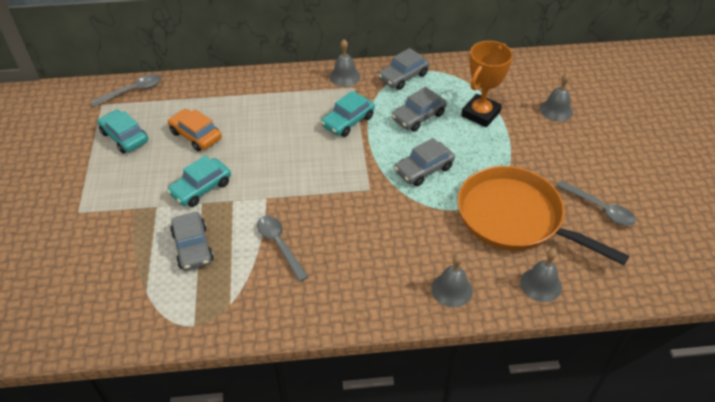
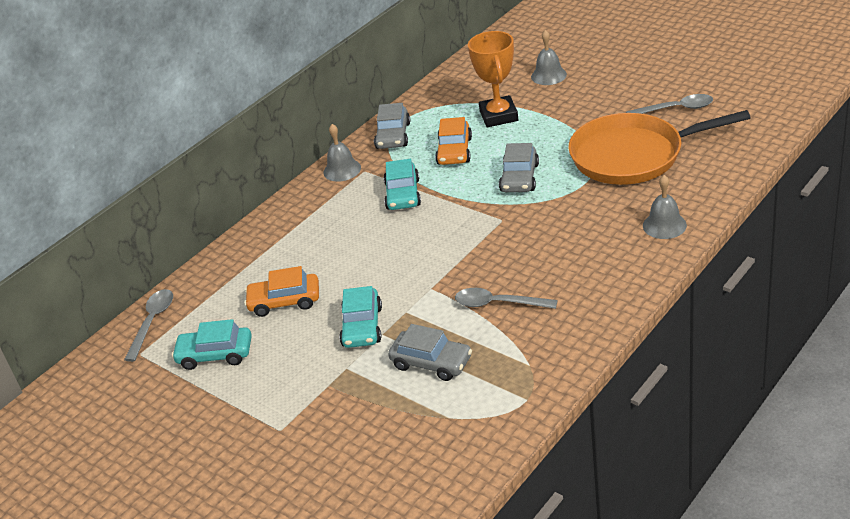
camera: 40 degrees left, 10 degrees down
grey car [392,87,447,132] -> orange car [435,117,472,165]
grey bell [520,248,562,302] -> none

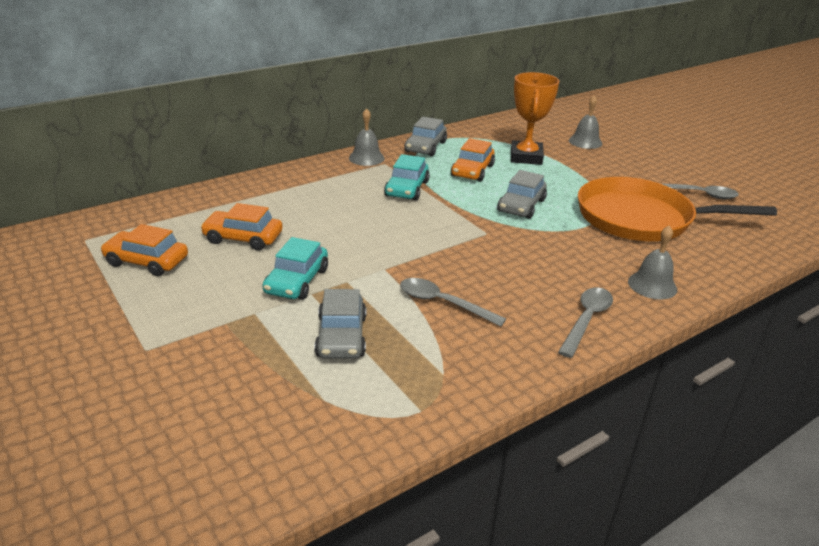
camera: 10 degrees right, 5 degrees down
grey spoon [124,289,173,362] -> grey spoon moved to [558,287,613,358]
turquoise car [172,319,252,370] -> orange car [100,224,188,276]
grey car [388,324,472,381] -> grey car turned 45 degrees clockwise [315,289,366,359]

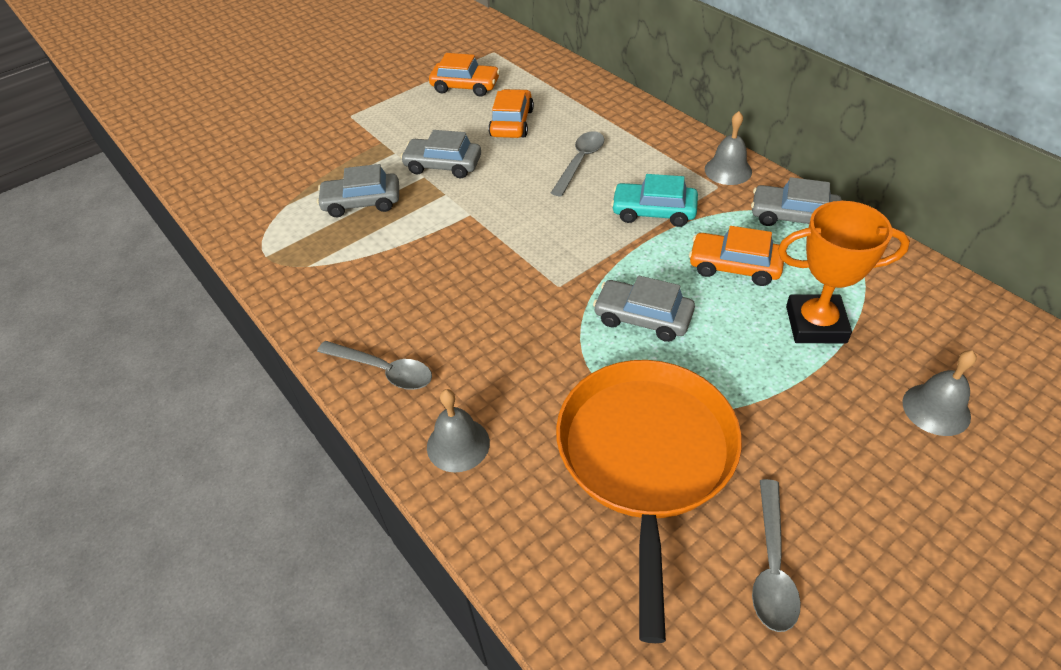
camera: 90 degrees right, 15 degrees up
orange car [100,224,188,276] -> orange car turned 90 degrees clockwise [429,53,500,97]
turquoise car [262,237,328,300] -> grey car [400,130,481,178]
grey spoon [400,278,506,327] -> grey spoon moved to [551,131,604,197]

